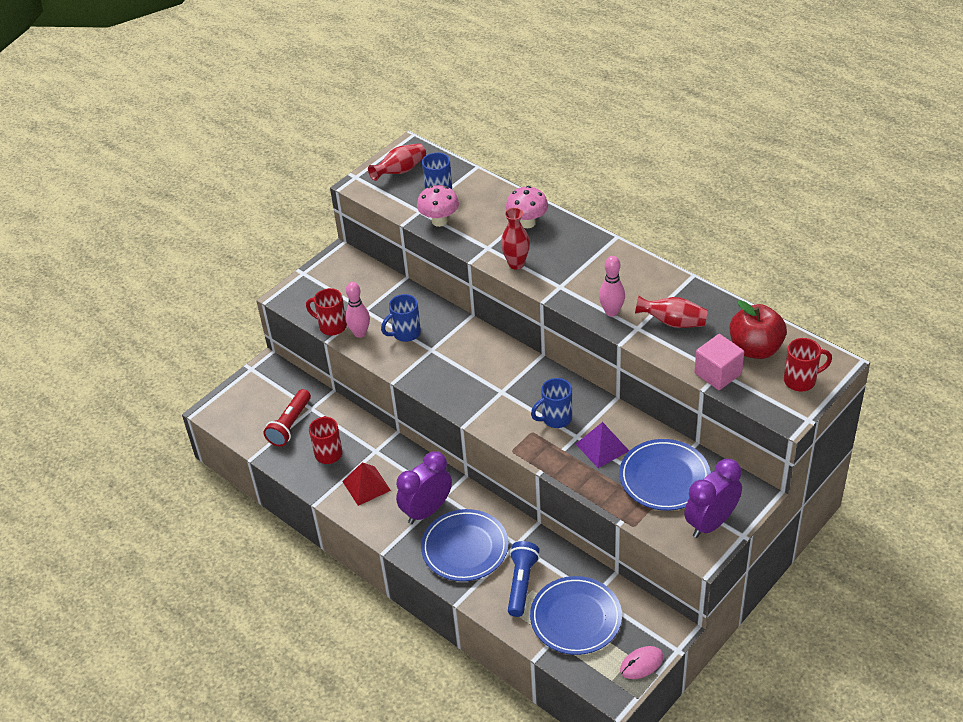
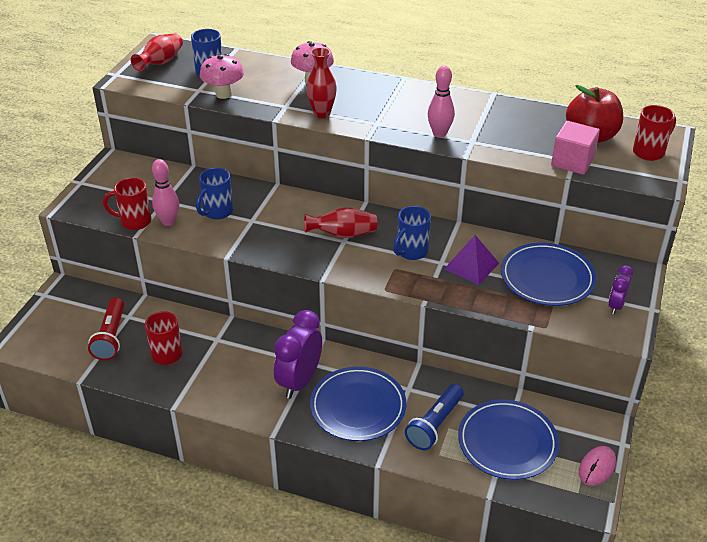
camera: 25 degrees left, 5 degrees down
red pyramid [342,463,391,506] -> none
blue flashlight [508,541,540,617] -> blue flashlight turned 135 degrees counterclockwise [405,384,464,450]
red vase [635,296,708,328] -> red vase moved to [304,207,377,238]
purple clock [684,459,742,538] -> purple clock [608,265,633,315], size x0.54

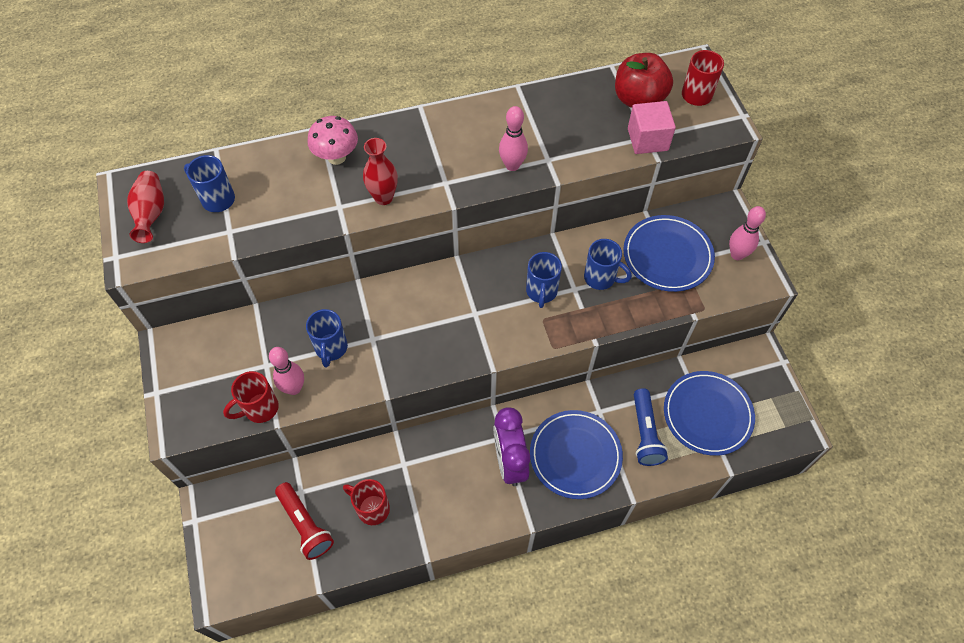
camera: 35 degrees left, 20 degrees up
pink mushroom [200,54,244,99] -> none
red vase [304,207,377,238] -> none
purple pyramid [444,235,499,285] -> blue mug [584,239,632,290]
pink mouse [579,446,616,486] -> none
purple clock [608,265,633,315] -> pink bowling pin [729,206,766,260]

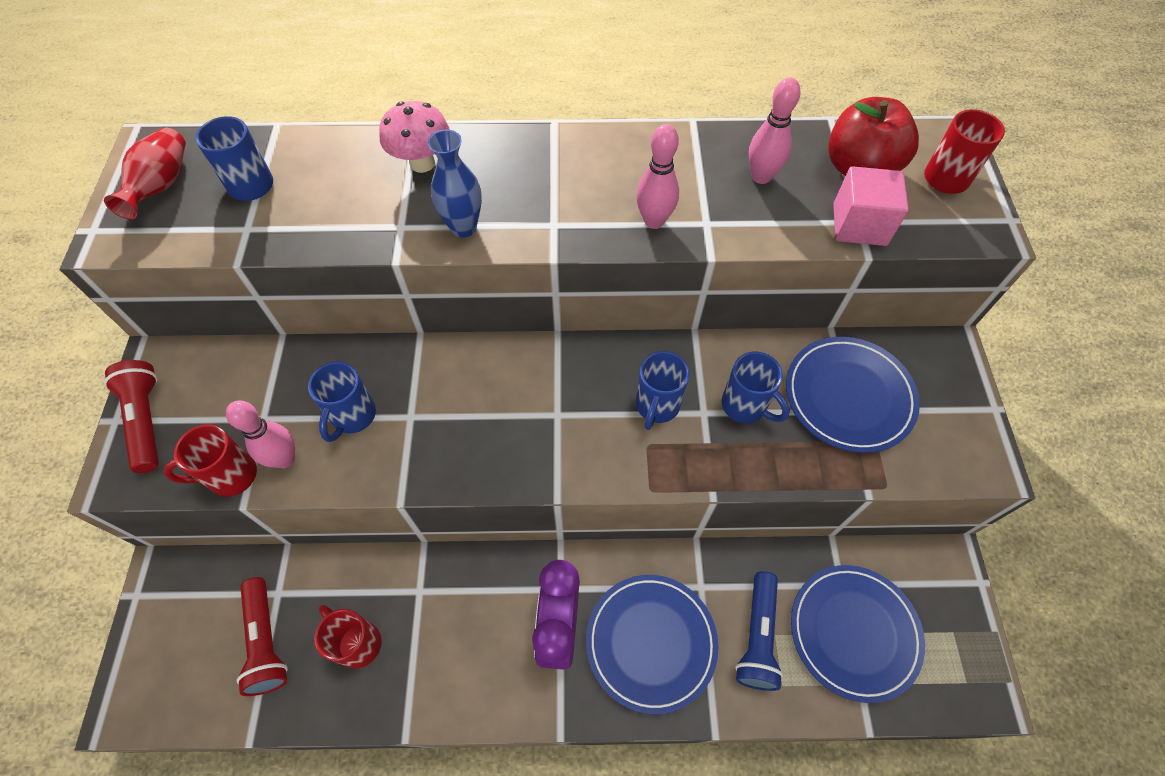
camera: 15 degrees right, 0 degrees up
red vase [363,138,398,205] -> blue vase [428,130,482,238]
pink bowling pin [729,206,766,260] -> pink bowling pin moved to [749,77,800,184]
none -> red flashlight [104,360,159,473]

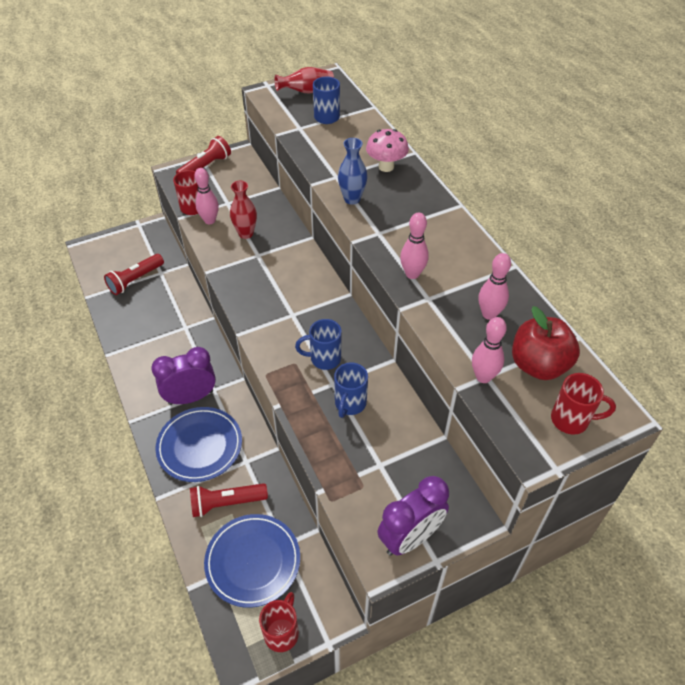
camera: 65 degrees right, 10 degrees down
blue mug [308,361,376,442] -> red vase [230,181,257,239]
red mug [314,605,382,668] -> red mug moved to [259,592,299,652]
blue flashlight [735,571,783,691] -> red flashlight [190,483,268,517]
blue plate [786,337,920,453] -> none
pink cube [833,166,909,246] -> pink bowling pin [472,317,507,383]
none -> purple clock [377,476,449,556]

